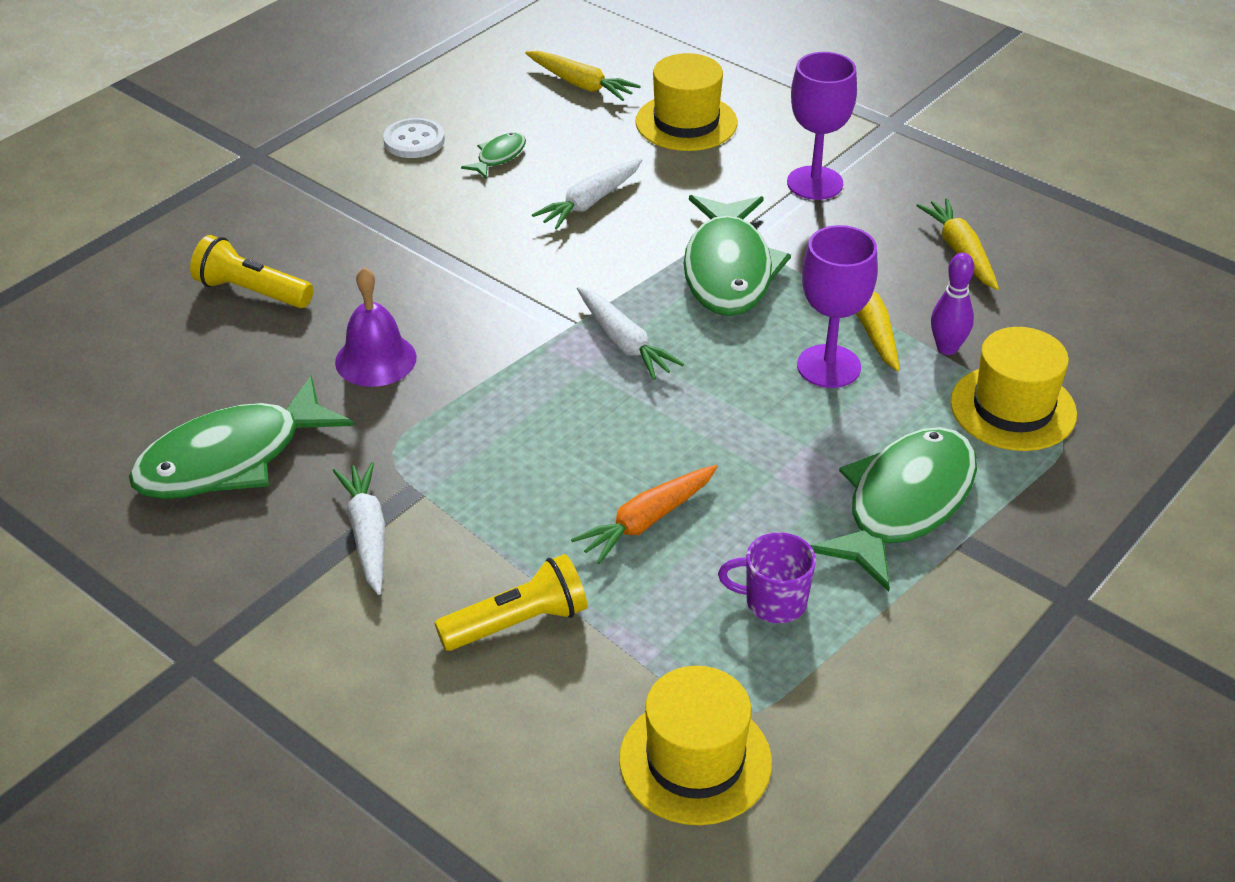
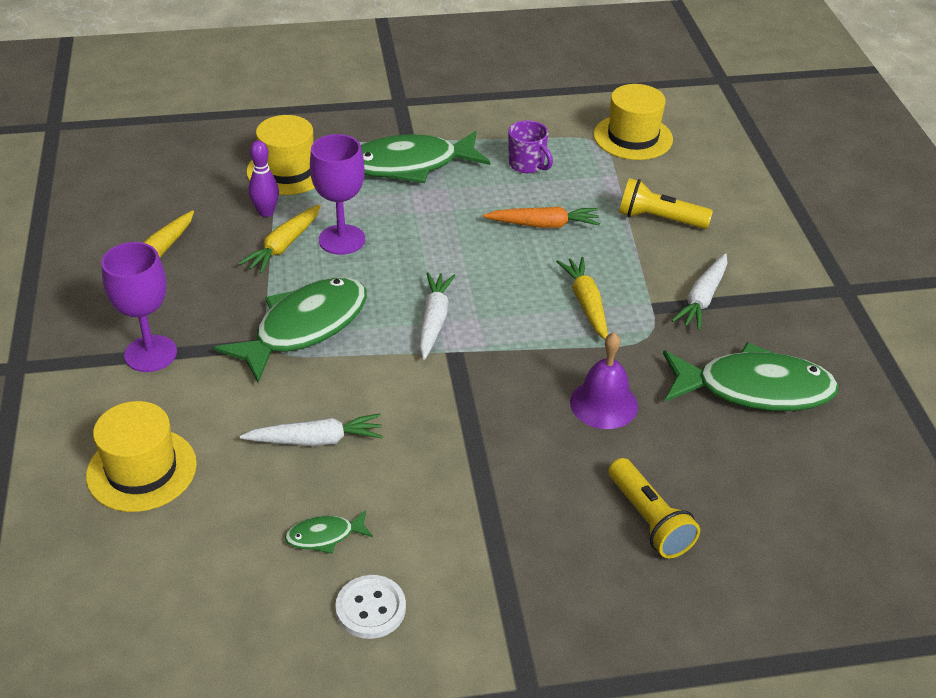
camera: 140 degrees left, 0 degrees up
yellow carrot [525,51,641,101] -> yellow carrot moved to [556,257,608,339]

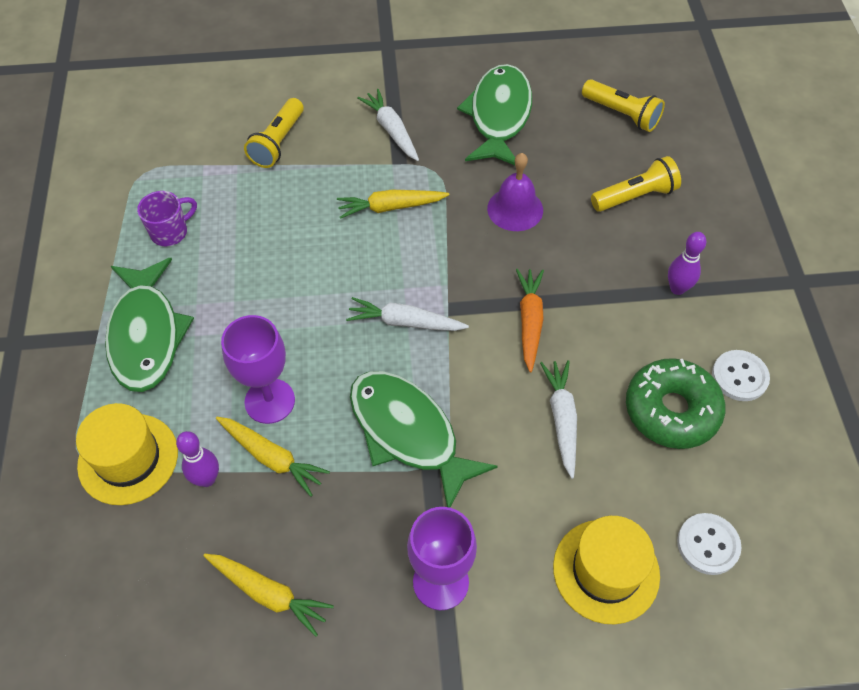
camera: 85 degrees left, 15 degrees up
green fish [285,510,373,554] -> green donut [626,358,725,449]
orange carrot [483,207,600,228] -> orange carrot moved to [516,269,544,373]
yellow hat [594,84,673,160] -> none
white carrot [671,253,728,331] -> white carrot turned 150 degrees counterclockwise [357,89,419,161]
none -> yellow flashlight [582,79,665,132]
none -> purple bowling pin [668,232,706,295]
none -> white button [677,513,741,575]

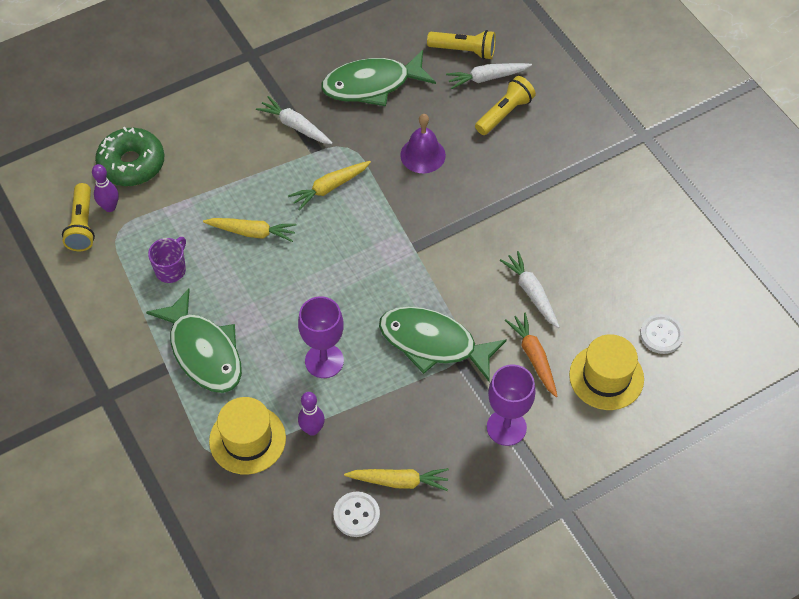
camera: 25 degrees left, 0 degrees up
yellow carrot [216,417,330,497] -> yellow carrot moved to [203,218,297,242]
yellow flashlight [244,98,304,168] -> yellow flashlight moved to [62,183,95,251]
white carrot [346,297,469,331] -> white carrot moved to [446,63,532,89]
green fish [457,64,532,165] -> green fish turned 90 degrees counterclockwise [321,50,436,106]
orange carrot [516,269,544,373] -> orange carrot moved to [505,312,557,397]
green donut [626,358,725,449] -> green donut moved to [95,127,164,186]
purple bowling pin [668,232,706,295] -> purple bowling pin moved to [92,164,119,212]
white button [712,350,770,401] -> white button moved to [333,492,380,537]

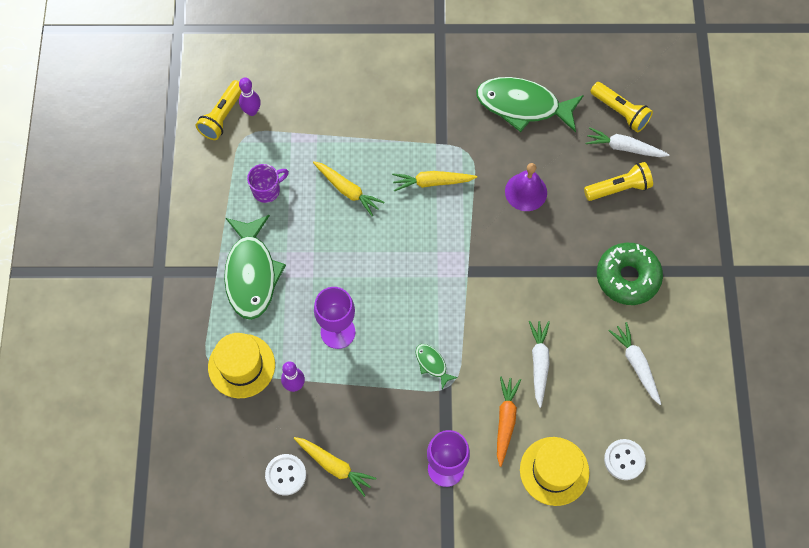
camera: 30 degrees right, 10 degrees up
green donut [95,127,164,186] -> green donut moved to [597,243,663,305]
white carrot [256,96,333,144] -> white carrot moved to [609,322,661,405]
green fish [379,306,507,382] -> green fish [416,344,458,389], size x0.44

